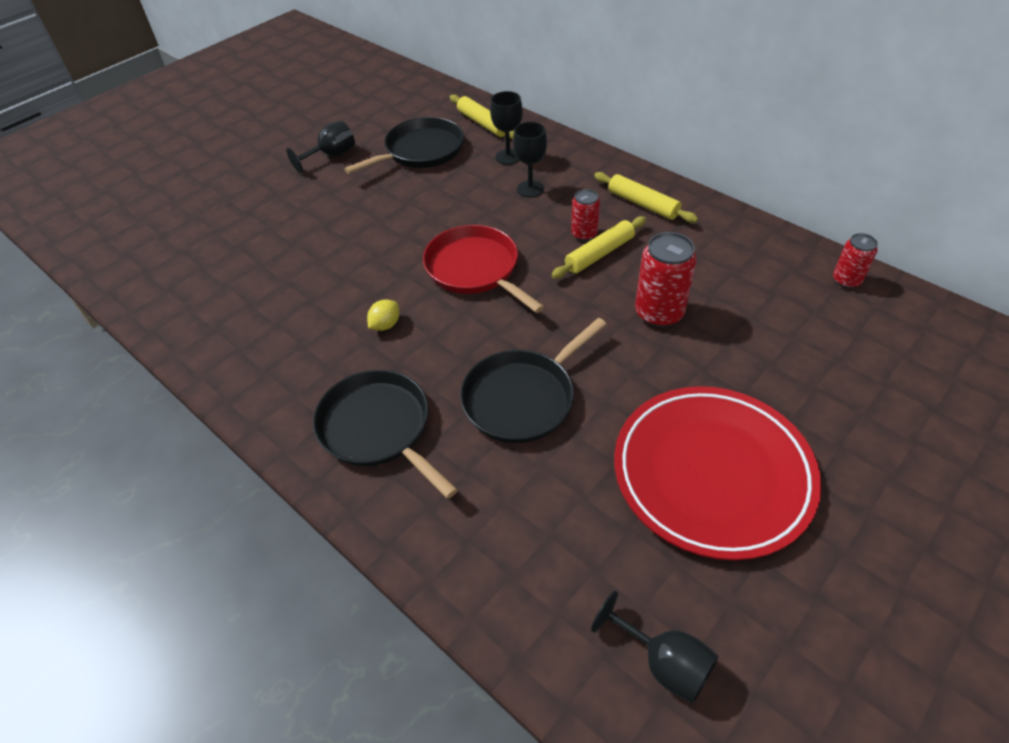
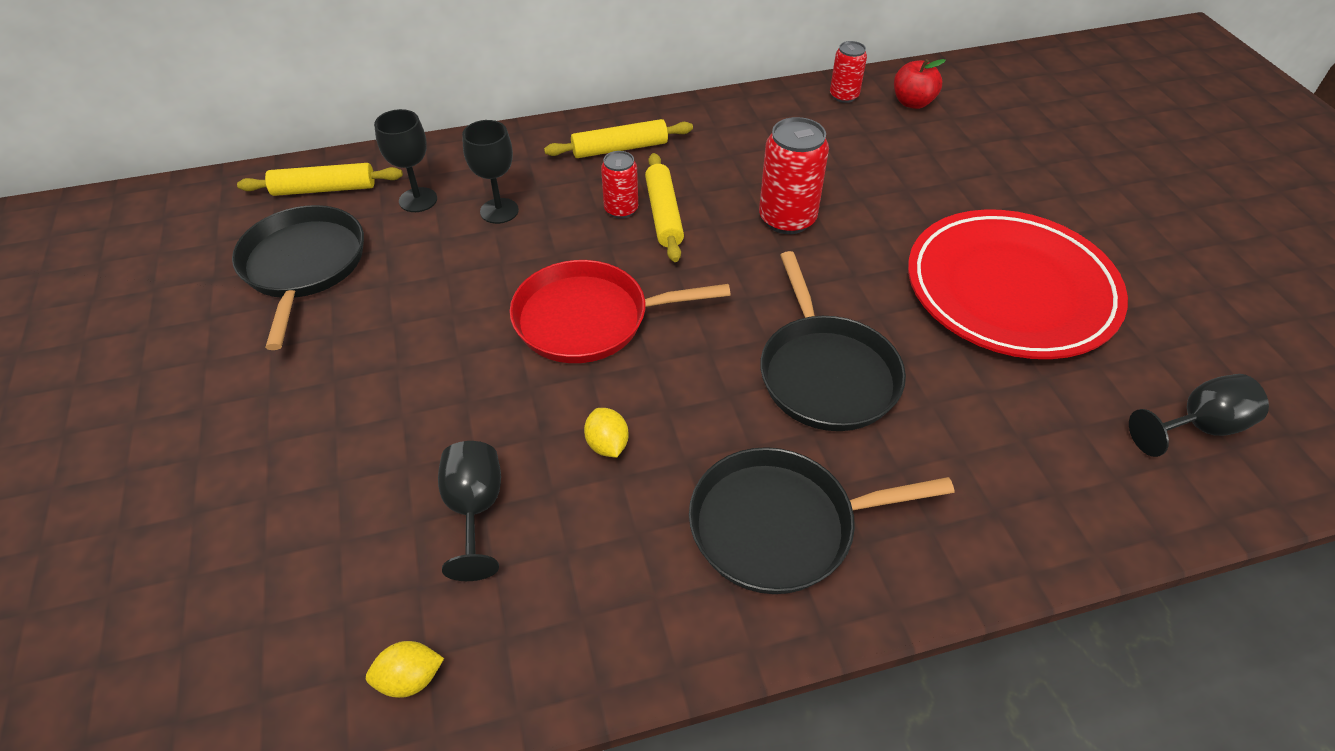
camera: 60 degrees left, 0 degrees up
black goblet [286,120,355,173] -> black goblet moved to [438,441,501,581]
none -> yellow lemon [366,641,444,698]
none -> red apple [894,59,946,109]

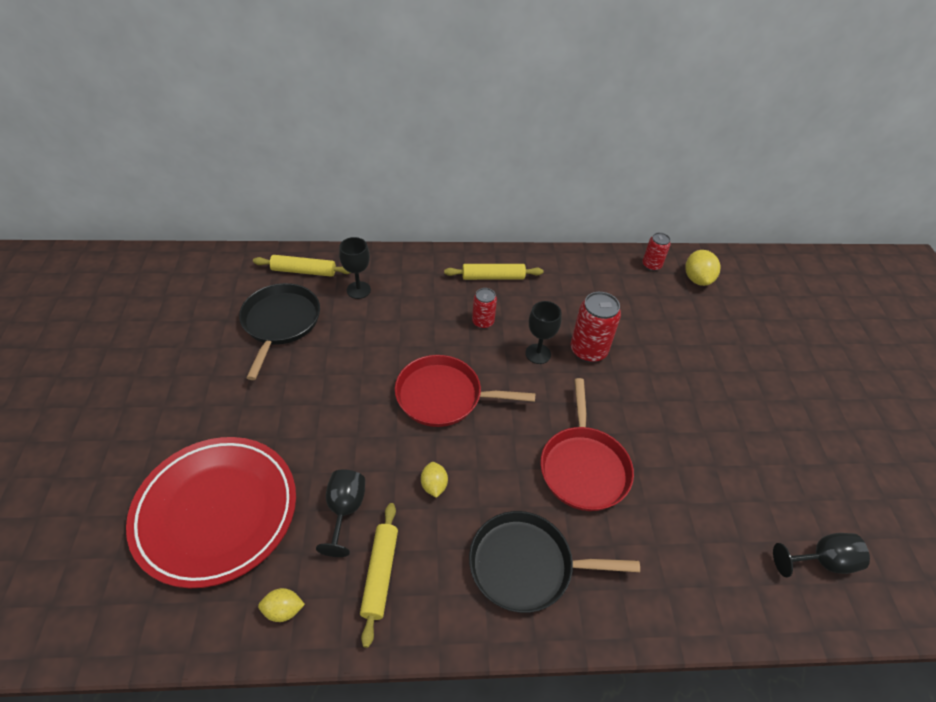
camera: 10 degrees right, 0 degrees up
black goblet [462,120,519,224] -> black goblet moved to [525,301,562,364]
yellow rolling pin [645,153,684,262] -> yellow rolling pin moved to [360,503,398,648]
black pan [760,251,906,431] -> red pan [540,378,634,511]
red apple [894,59,946,109] -> yellow lemon [685,250,720,286]
red plate [908,209,1128,359] -> red plate moved to [126,437,296,588]

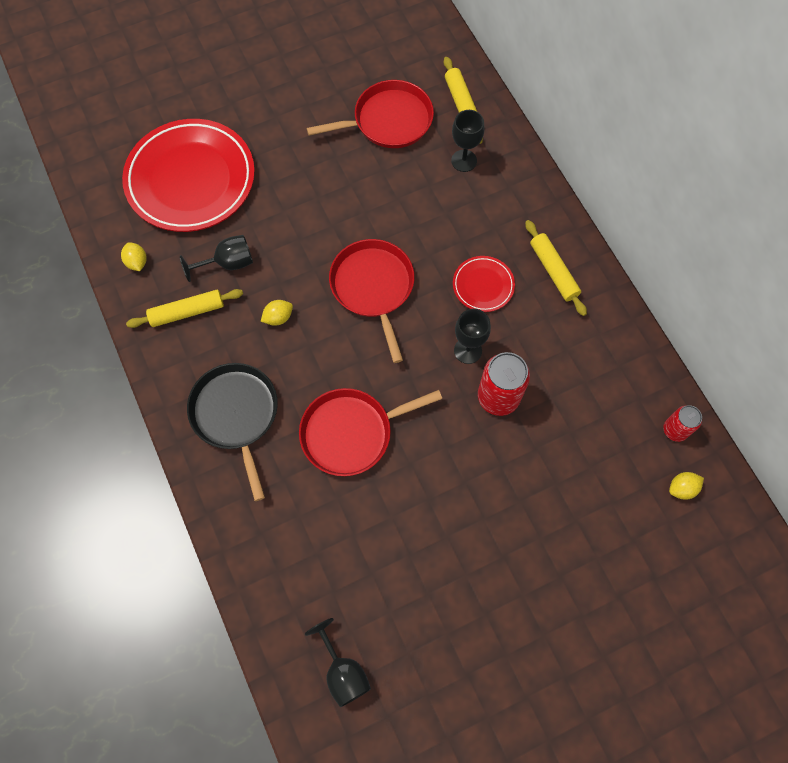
camera: 70 degrees right, 20 degrees up
black pan [239,283,320,380] -> red pan [307,80,434,148]
red can [472,288,497,329] -> red plate [453,256,515,312]
yellow lemon [685,250,720,286] -> yellow lemon [669,472,704,500], size x0.63

